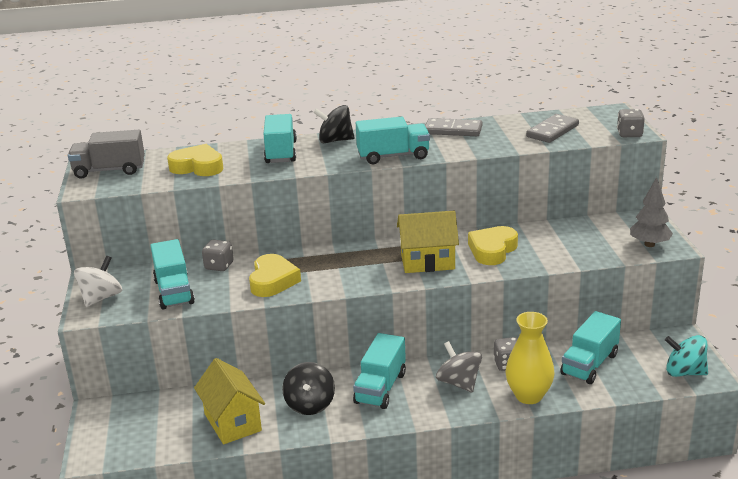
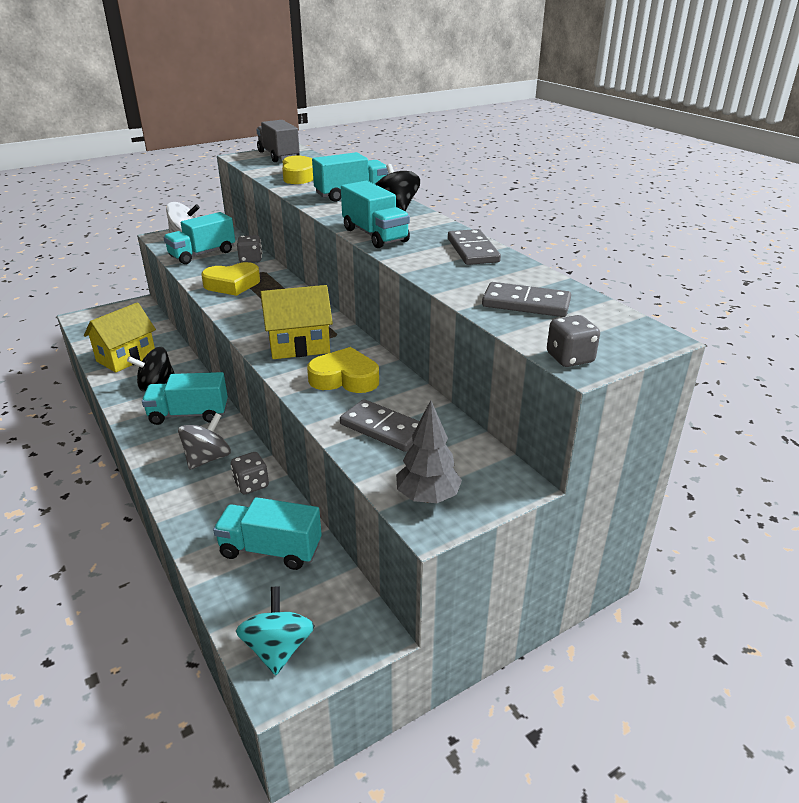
camera: 65 degrees right, 5 degrees up
yellow house [397,211,459,273] -> yellow house turned 75 degrees counterclockwise [260,285,333,359]
yellow vase [505,312,555,404] -> none
none -> grey domino [340,399,419,452]

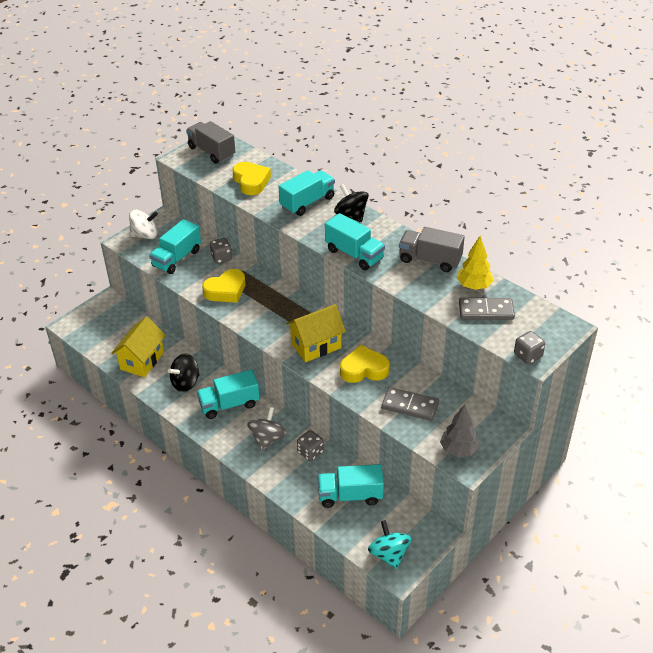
camera: 15 degrees left, 10 degrees up
grey domino [448,229,501,265] -> grey truck [399,227,465,272]
none -> yellow tree [457,236,493,290]

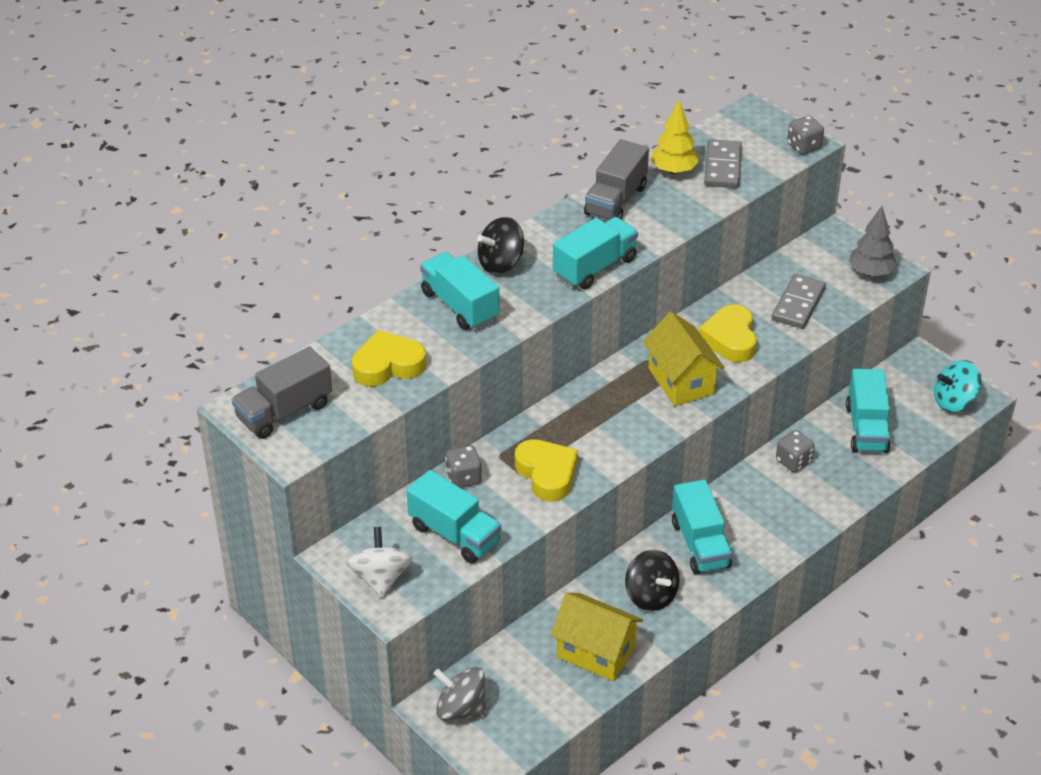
camera: 85 degrees left, 0 degrees up
grey spinning top [247,407,287,451] -> grey spinning top moved to [434,667,487,720]

